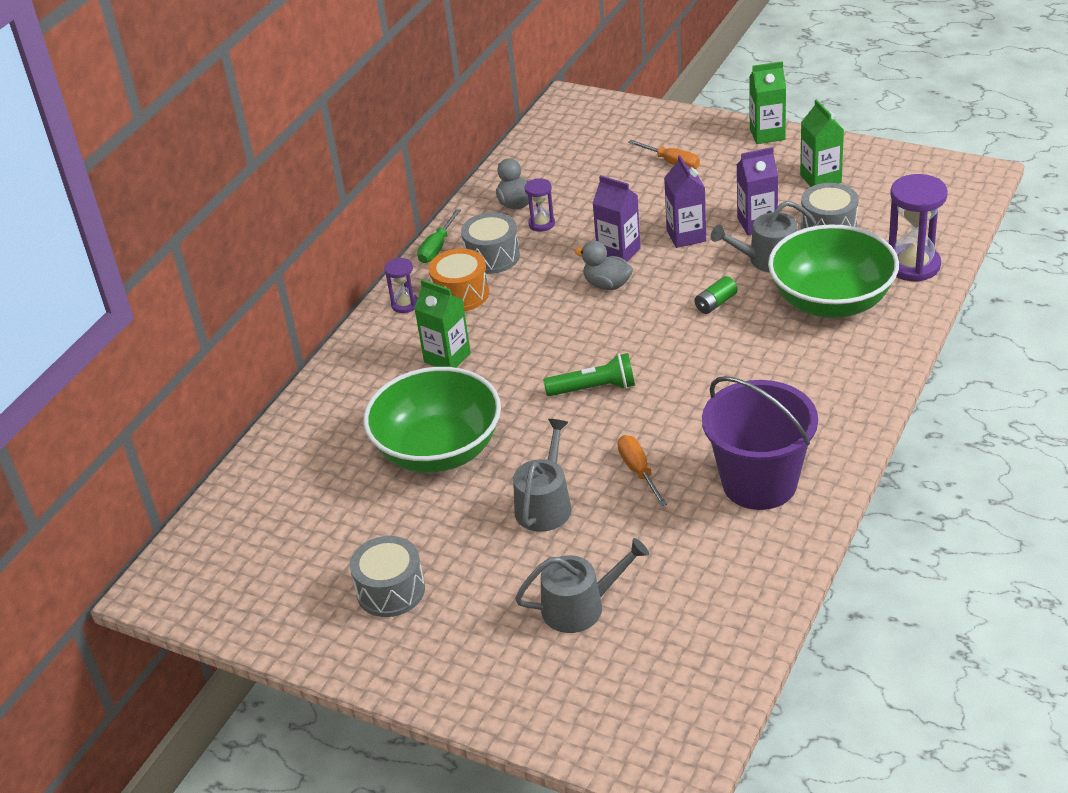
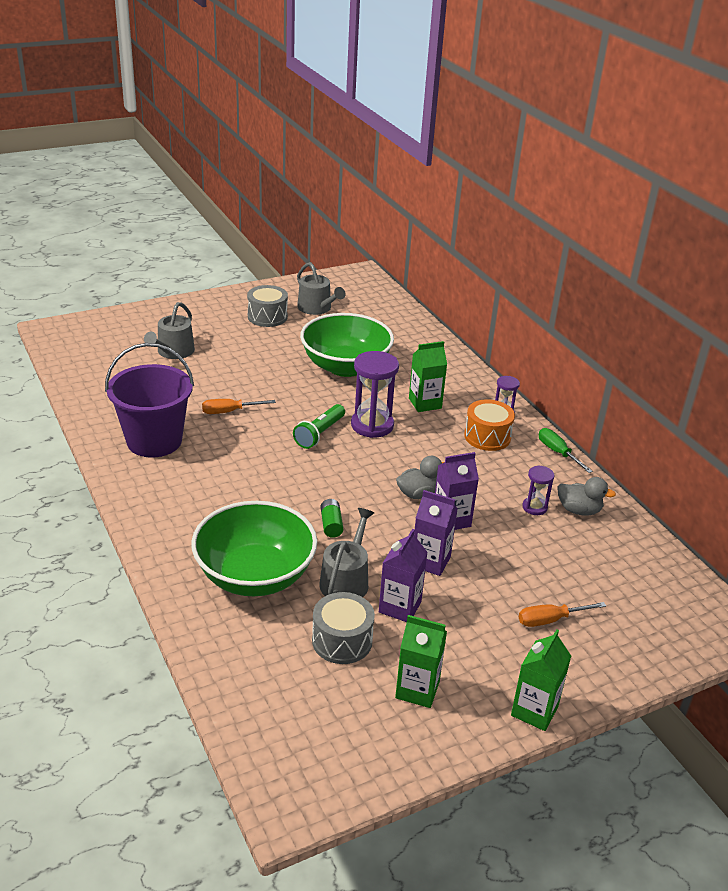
camera: 120 degrees right, 5 degrees down
grey drum [461,212,520,274] -> none
grey watering can [513,419,571,532] -> grey watering can moved to [297,262,345,315]
orange screwdriver [617,435,667,506] -> orange screwdriver turned 150 degrees clockwise [202,399,276,414]
purple hourglass [889,174,948,282] -> purple hourglass moved to [351,351,399,438]

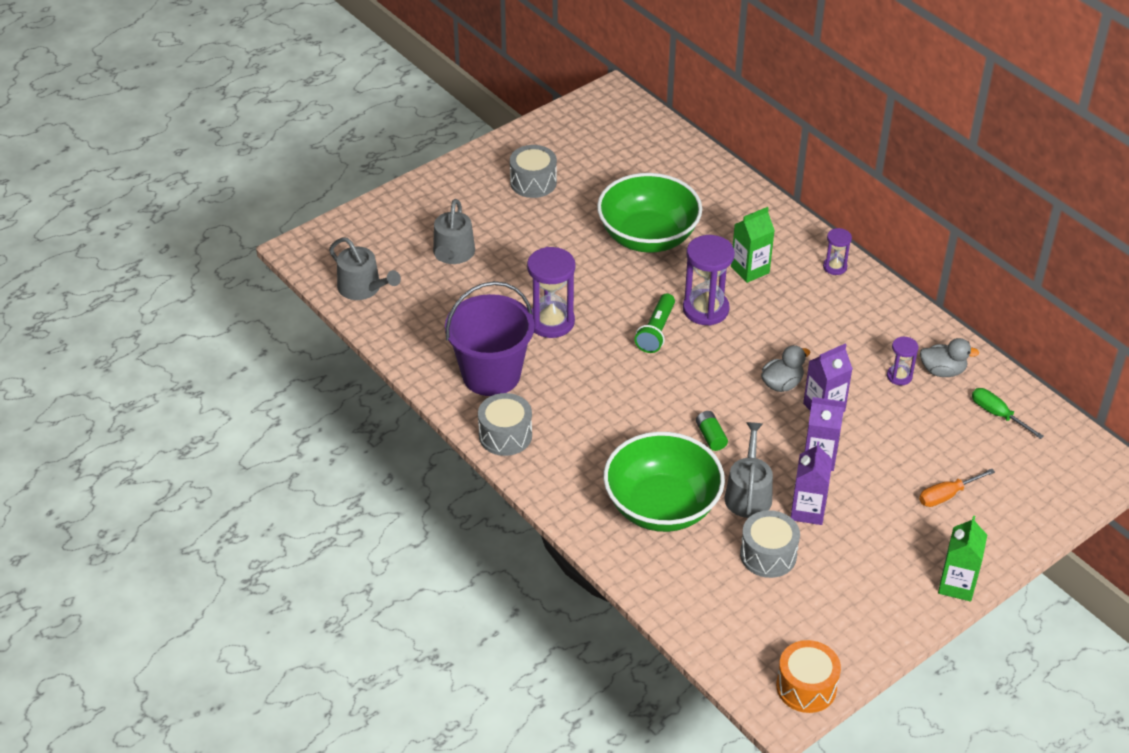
camera: 10 degrees left, 10 degrees up
orange screwdriver [202,399,276,414] -> purple hourglass [527,247,575,338]
grey watering can [297,262,345,315] -> grey watering can moved to [329,238,401,300]
green carton [395,615,447,708] -> none
orange drum [464,399,515,451] -> orange drum moved to [776,640,841,713]
green screwdriver [539,428,593,473] -> green screwdriver moved to [972,388,1044,439]
none -> grey drum [478,393,532,456]

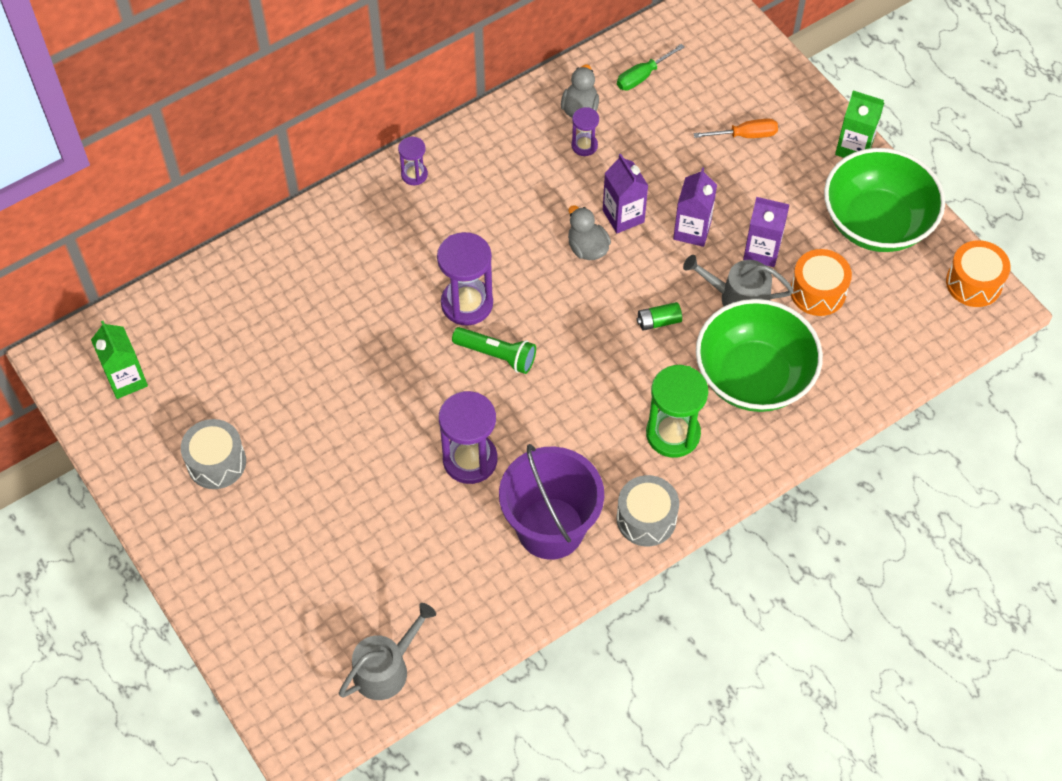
camera: 85 degrees left, 15 degrees up
grey watering can [433,199,475,264] -> none
green bowl [597,173,702,253] -> green bowl moved to [824,148,945,252]
green carton [731,207,775,283] -> green carton moved to [91,321,148,399]
grey drum [740,510,800,578] -> orange drum [791,249,852,316]
orange screwdriver [919,469,995,507] -> orange screwdriver turned 75 degrees counterclockwise [694,118,778,138]
none -> green hourglass [646,365,708,458]

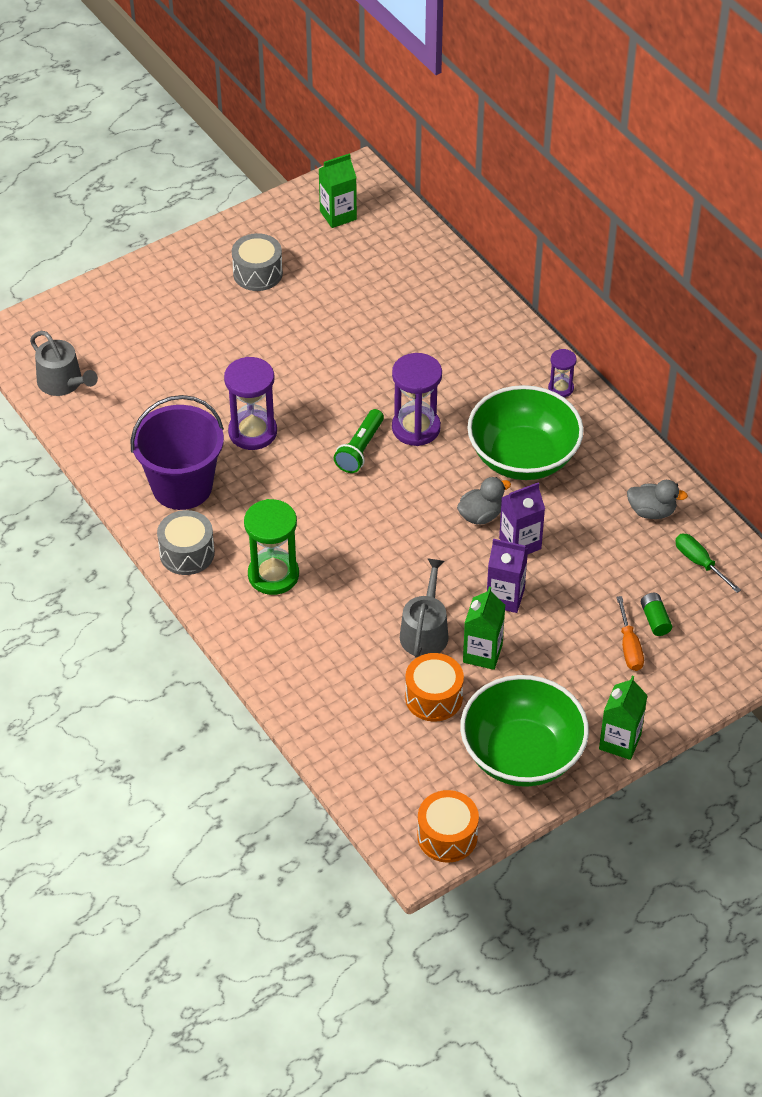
camera: 90 degrees right, 10 degrees down
purple hourglass [571,107,599,156] -> none
green battery [637,302,682,331] -> green battery moved to [641,593,672,636]
green bowl [696,299,823,412] -> green bowl moved to [467,385,584,480]
purple carton [743,197,789,267] -> green carton [463,587,505,670]

